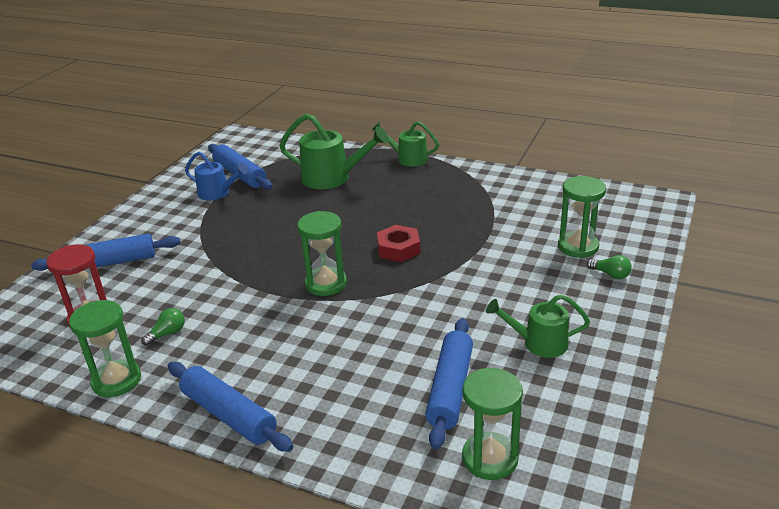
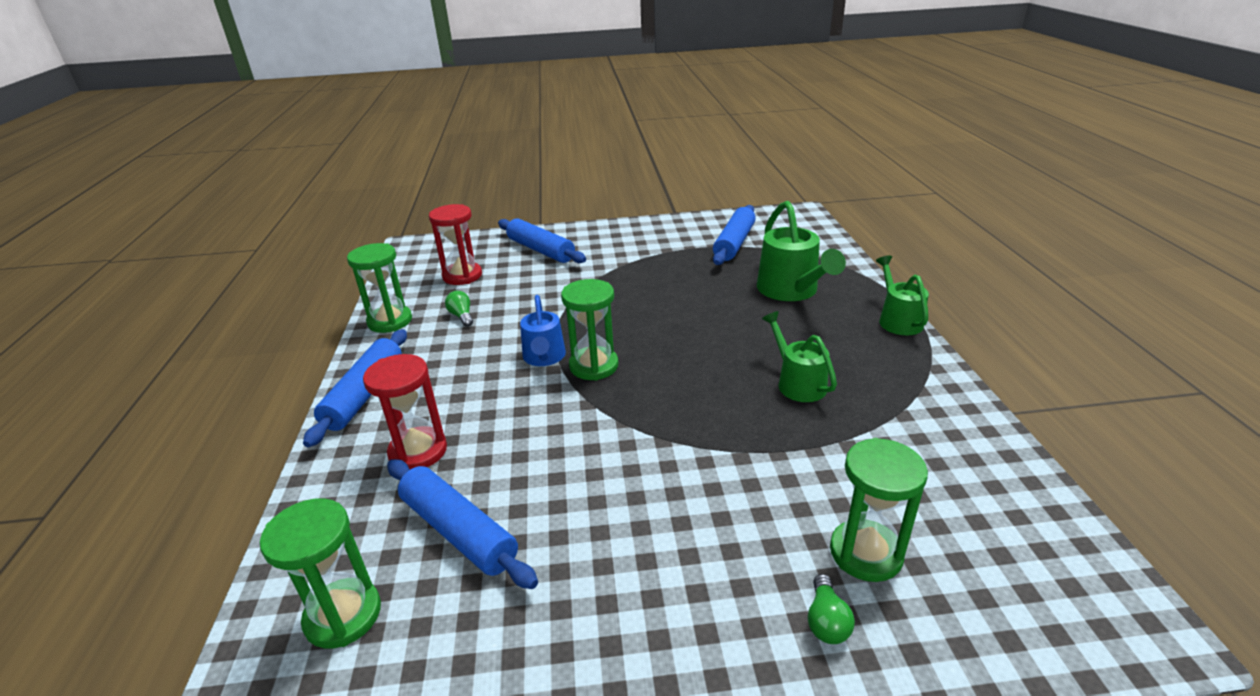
camera: 60 degrees right, 0 degrees up
green light bulb [141,308,185,346] -> green light bulb turned 135 degrees counterclockwise [445,291,473,327]
blue watering can [185,152,248,201] -> blue watering can moved to [520,295,566,366]
red nut [377,225,421,262] -> none
blue rolling pin [425,318,473,449] -> blue rolling pin turned 60 degrees clockwise [387,459,538,589]
green watering can [486,294,590,358] -> green watering can moved to [762,311,837,402]
none -> red hourglass [363,354,447,469]

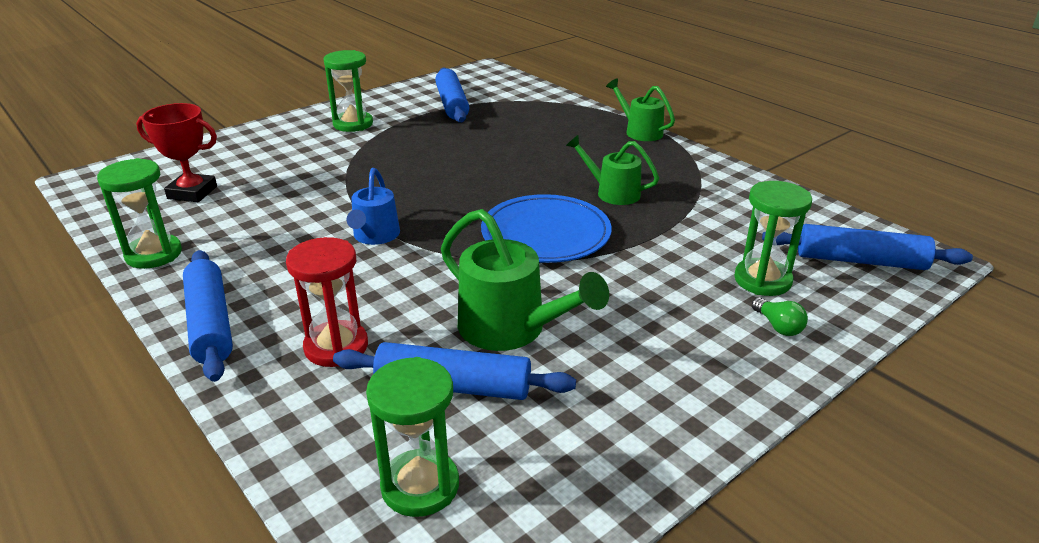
camera: 35 degrees left, 0 degrees up
red hourglass [429,204,482,285] -> red trophy [136,103,217,202]
green light bulb [445,291,473,327] -> none
blue rolling pin [498,218,586,263] -> blue rolling pin moved to [762,224,973,270]
blue watering can [520,295,566,366] -> blue watering can turned 45 degrees clockwise [346,168,400,245]
green hourglass [561,279,618,381] -> green hourglass moved to [324,50,373,132]
green watering can [757,201,846,301] -> green watering can moved to [441,209,609,351]
none -> blue plate [481,194,612,263]

